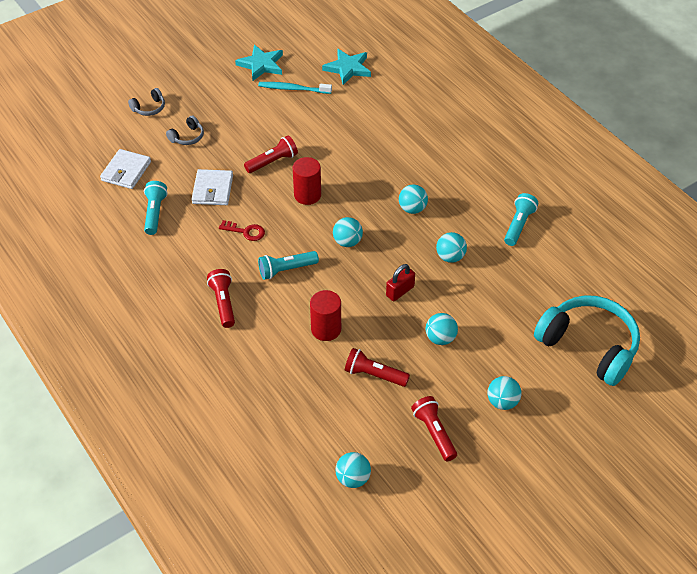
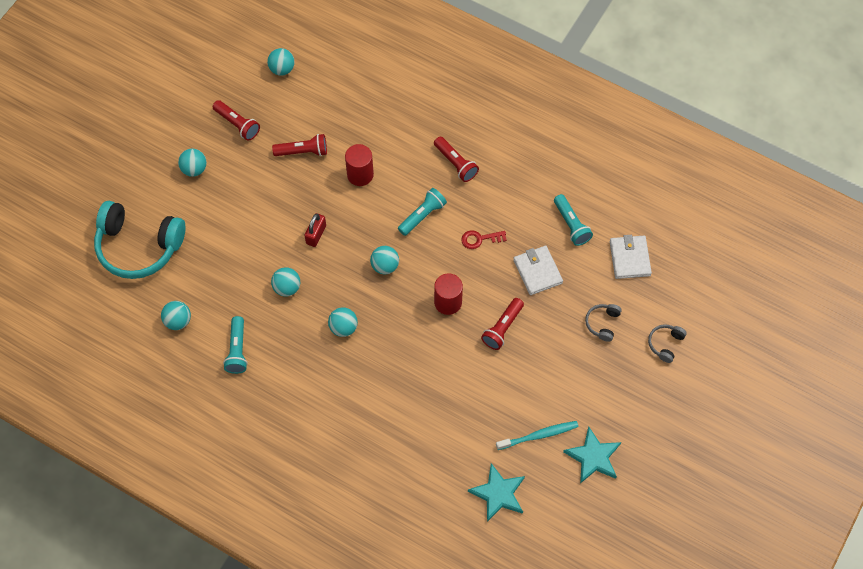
camera: 155 degrees right, 15 degrees up
turquoise ball [426,313,458,345] -> turquoise ball moved to [161,301,191,330]

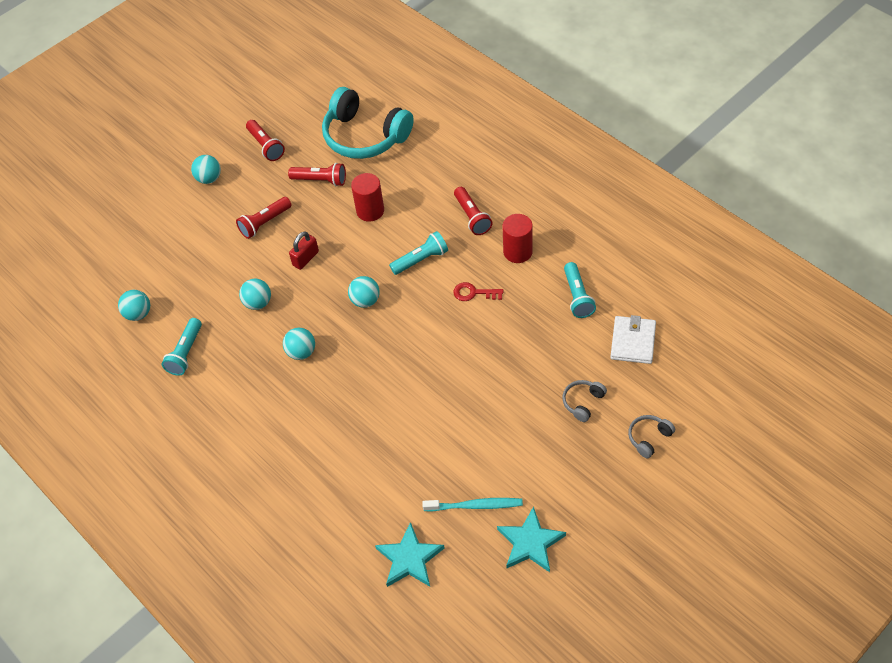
camera: 20 degrees right, 10 degrees down
turquoise headphones [94,201,185,279] -> turquoise headphones moved to [322,87,414,159]
turquoise ball [267,48,295,76] -> none
red cylinder [434,273,463,315] -> red cylinder moved to [503,214,533,263]
red flashlight [481,298,524,350] -> red flashlight moved to [236,197,292,239]
white wallet [513,246,563,295] -> none

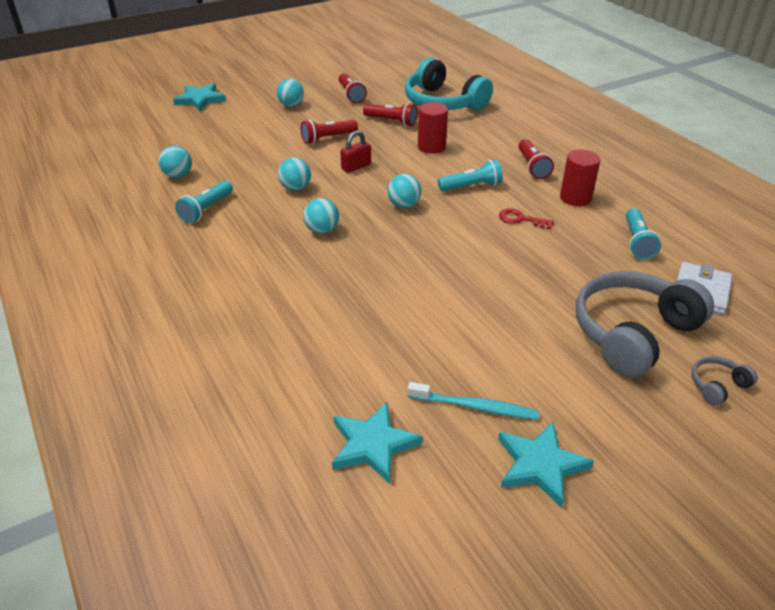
camera: 10 degrees right, 15 degrees down
grey headphones [562,380,607,422] -> grey headphones [576,271,714,377], size x2.37
none -> turquoise star [173,83,226,111]

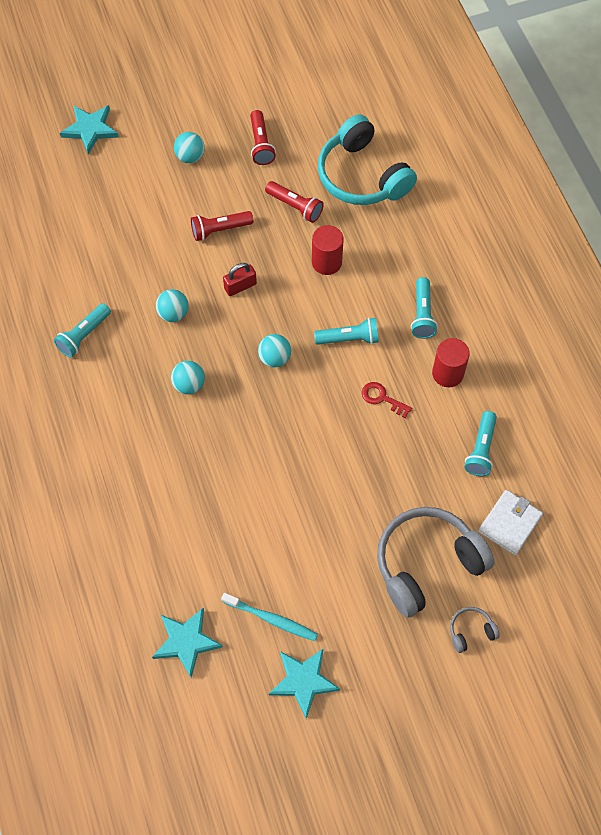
camera: 10 degrees right, 25 degrees up
turquoise ball [159,145,192,178] -> none
red flashlight [518,139,554,179] -> turquoise flashlight [411,277,438,339]

